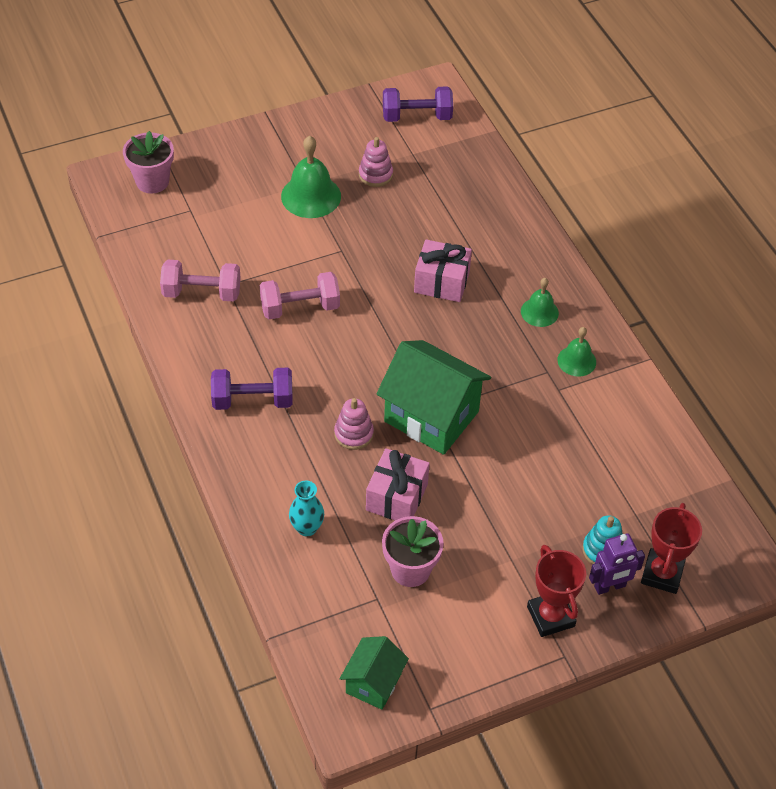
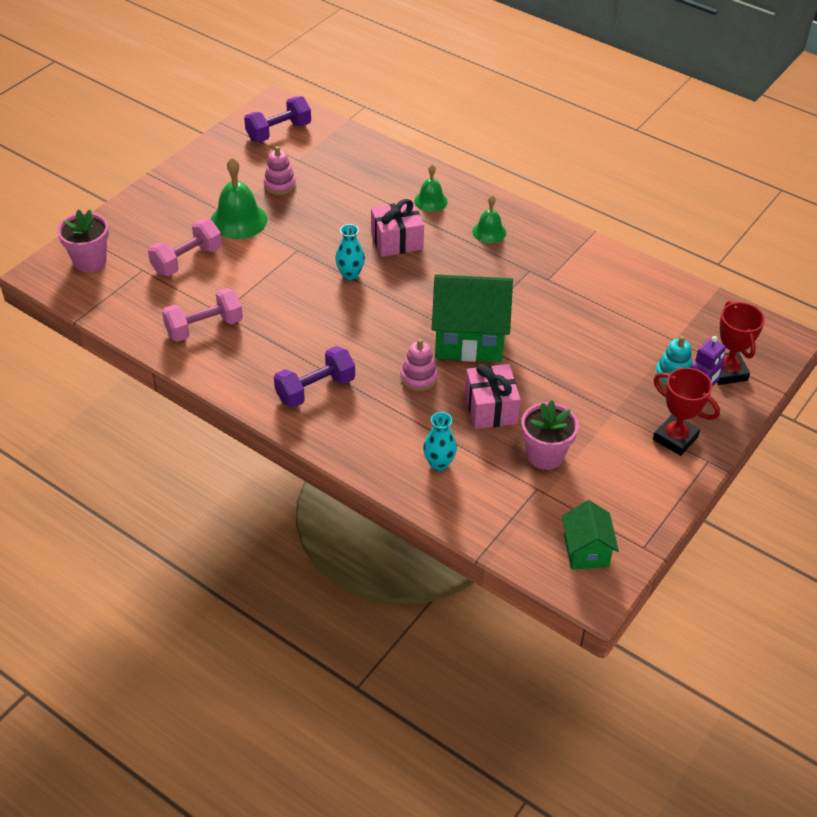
camera: 30 degrees left, 5 degrees down
pink dumbbell [260,272,340,319] -> pink dumbbell moved to [148,219,222,276]
green bell [557,327,596,377] -> green bell moved to [414,164,447,212]
none -> turquoise vase [335,224,365,280]

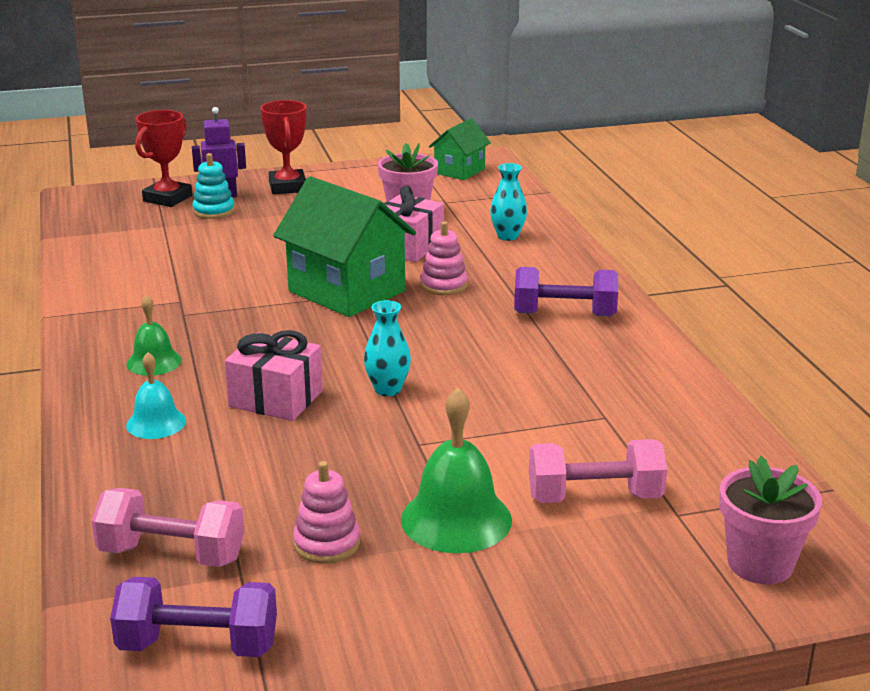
camera: 140 degrees left, 20 degrees down
pink dumbbell [162,288,243,342] -> pink dumbbell moved to [92,488,244,567]
green bell [414,164,447,212] -> turquoise bell [126,352,186,439]

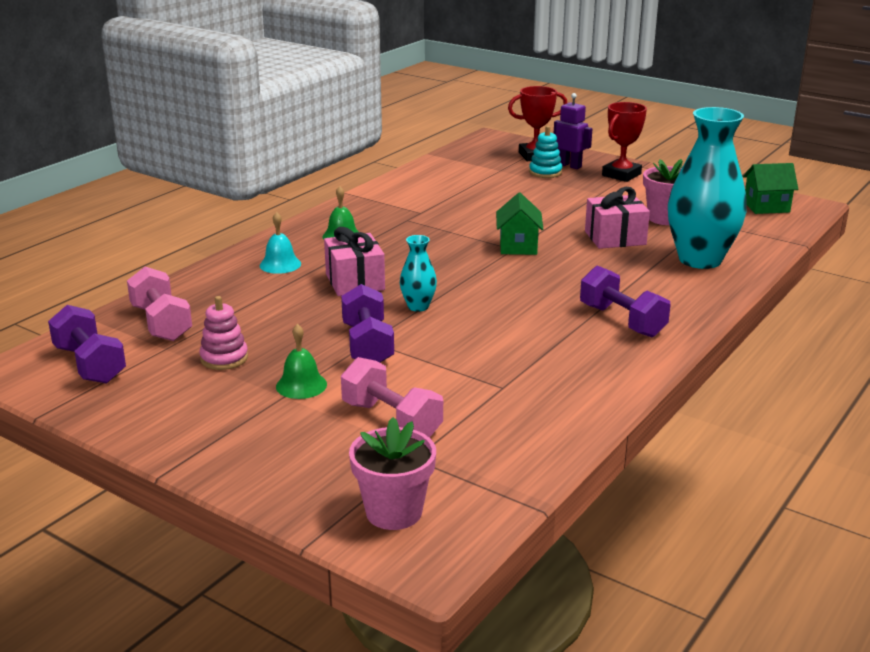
camera: 50 degrees right, 0 degrees up
green house [273,176,416,317] -> green house [496,193,543,255], size x0.55
green bell [401,387,512,553] -> green bell [276,324,327,399], size x0.60
pink stacking toy [421,221,468,295] -> none
turquoise vase [490,163,527,241] -> turquoise vase [668,107,747,269], size x2.23
none -> purple dumbbell [341,284,394,363]

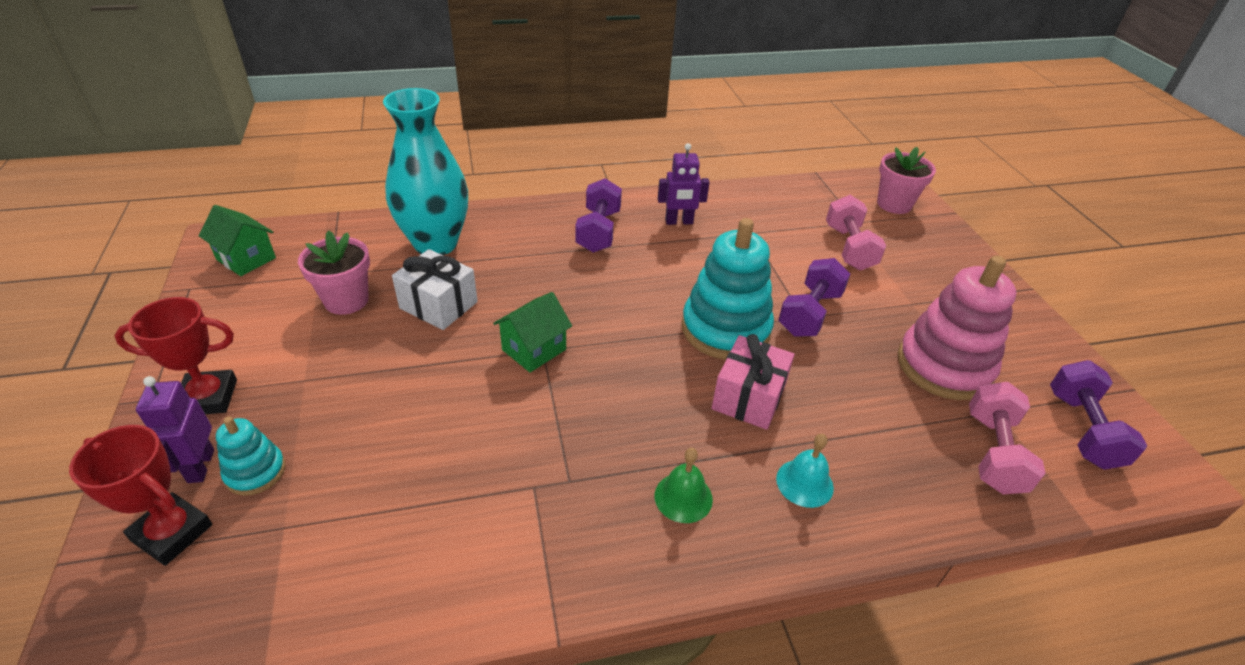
camera: 140 degrees left, 15 degrees up
pink stacking toy [199,296,248,370] -> pink stacking toy [898,256,1017,400], size x1.99
green bell [276,324,327,399] -> none
turquoise vase [400,235,437,312] -> turquoise stacking toy [682,218,774,360]
pink gift [585,187,650,249] -> white gift [392,249,478,330]
none -> purple robot [658,143,710,225]

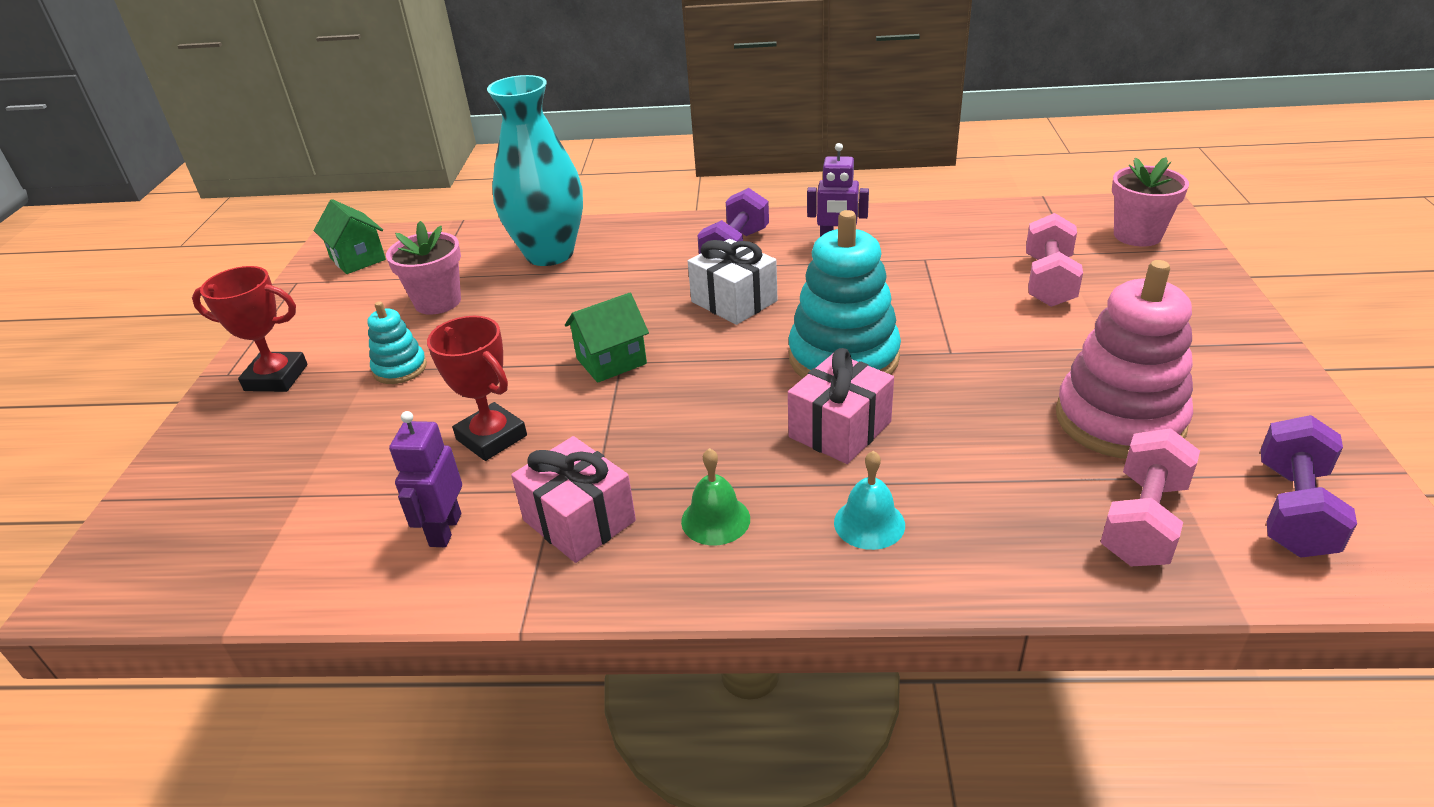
camera: 20 degrees right, 5 degrees down
red trophy [69,425,213,566] -> red trophy moved to [427,316,527,461]
purple robot [136,376,214,483] -> purple robot moved to [389,411,462,547]
turquoise stacking toy [216,416,286,496] -> turquoise stacking toy moved to [367,301,427,384]
white gift [392,249,478,330] -> white gift moved to [688,239,778,325]
purple dumbbell [778,258,850,337] -> none
none -> pink gift [511,436,636,563]

